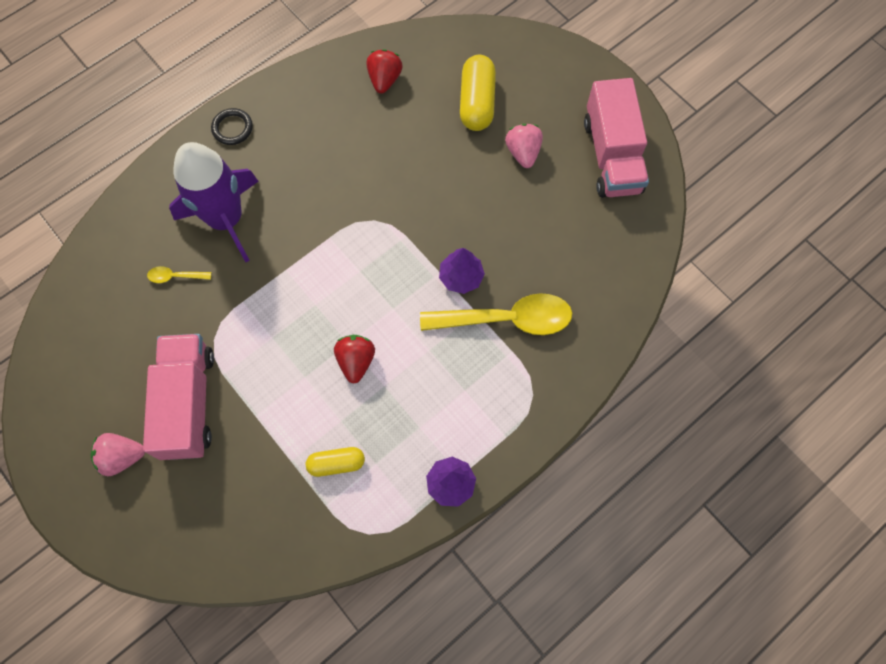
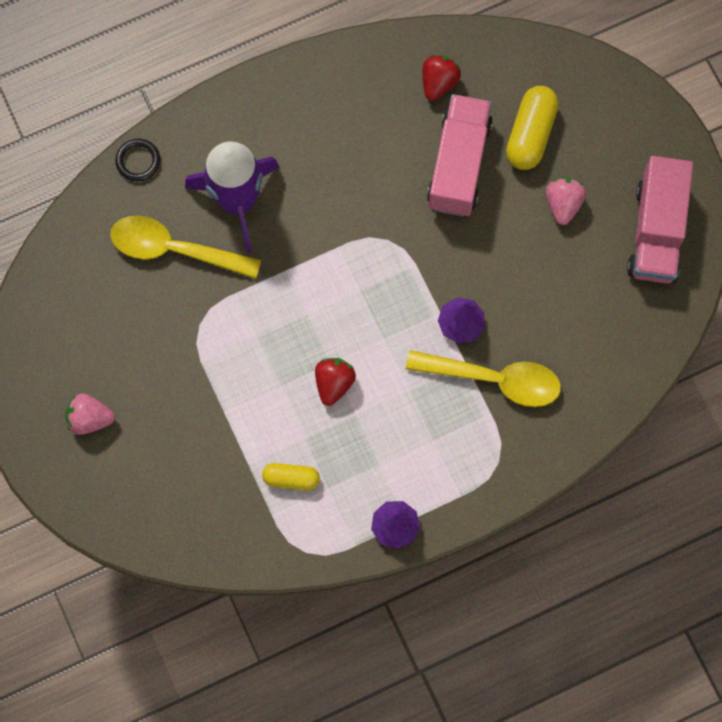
camera: 15 degrees right, 5 degrees up
pink truck [143,334,214,460] -> pink truck moved to [427,94,493,217]
yellow spoon [147,266,211,283] -> yellow spoon [110,215,261,279], size x2.35
black ring [211,108,253,145] -> black ring moved to [115,139,160,181]

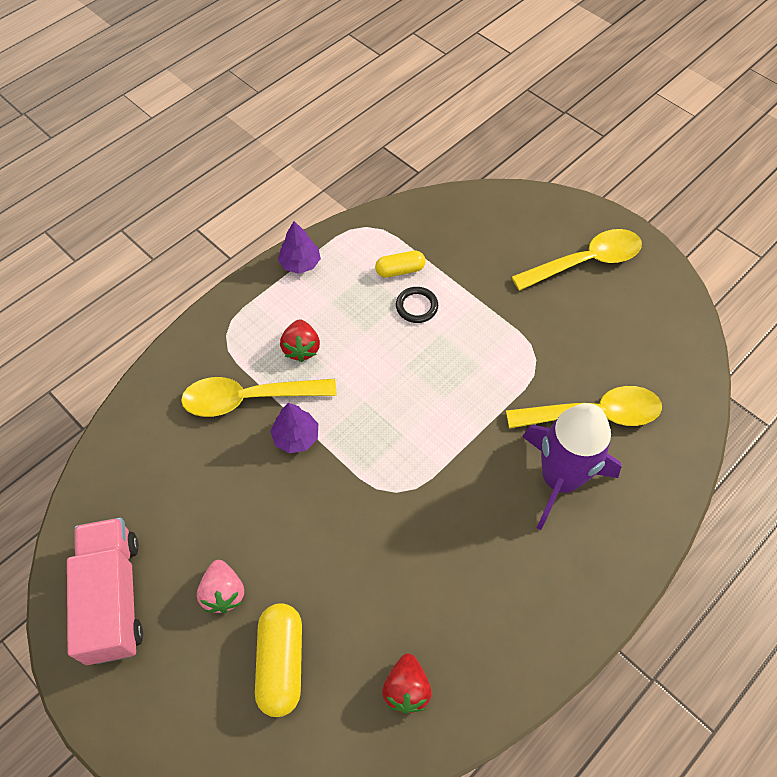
camera: 160 degrees right, 15 degrees down
pink strawberry [65,393,115,435] -> yellow spoon [512,229,642,291]
black ring [115,139,160,181] -> black ring moved to [396,287,438,323]
red strawberry [315,358,356,406] -> red strawberry moved to [280,319,320,362]
pink truck [427,94,493,217] -> none

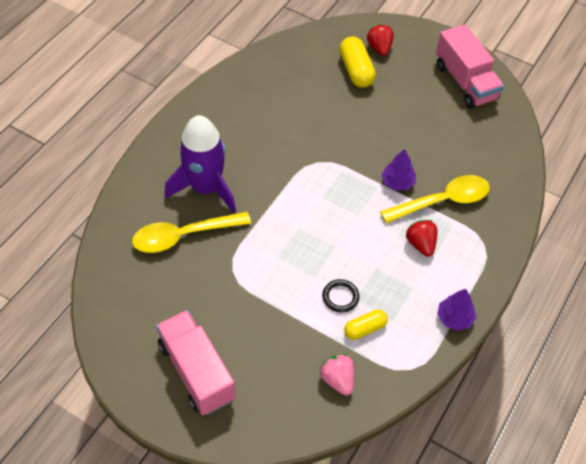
camera: 165 degrees right, 5 degrees down
pink strawberry [197,560,244,613] -> pink strawberry moved to [320,354,354,396]
red strawberry [382,654,432,713] -> red strawberry moved to [367,24,394,56]
yellow spoon [512,229,642,291] -> pink truck [156,310,236,415]

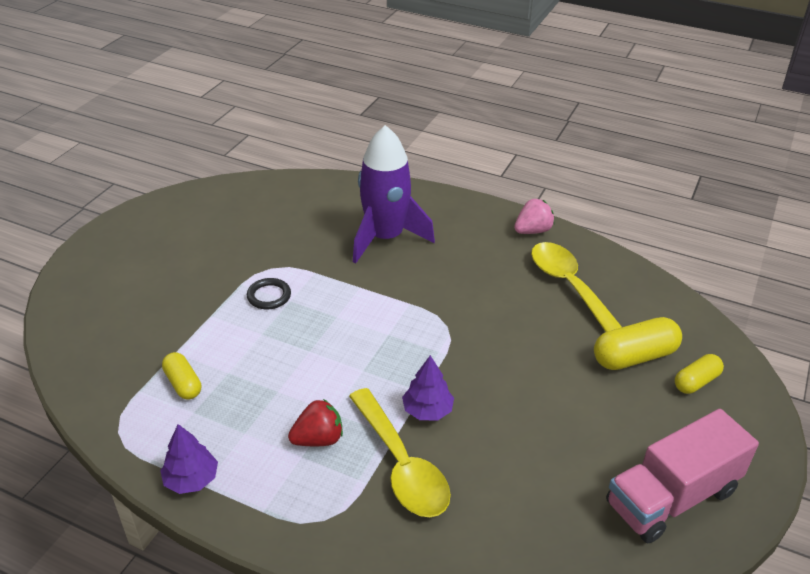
camera: 85 degrees right, 15 degrees down
yellow spoon [132,212,251,253] -> yellow spoon moved to [531,242,622,332]
pink truck [156,310,236,415] -> none
pink strawberry [320,354,354,396] -> pink strawberry moved to [514,199,554,234]
black ring [322,279,360,313] -> black ring moved to [247,278,291,310]
red strawberry [367,24,394,56] -> yellow capsule [675,354,724,394]

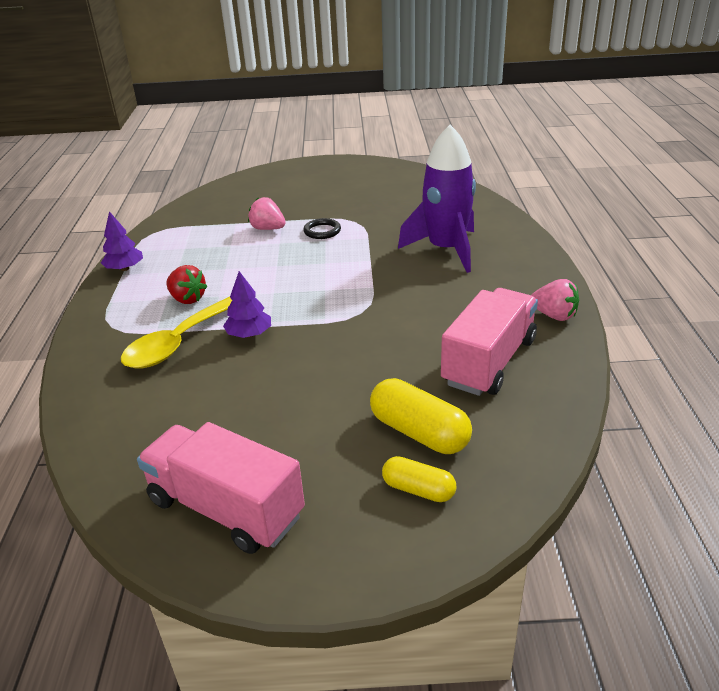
camera: 65 degrees right, 5 degrees down
yellow capsule [162,352,201,400] -> none
yellow spoon [531,242,622,332] -> pink truck [441,288,538,396]
none -> pink strawberry [248,197,286,230]

